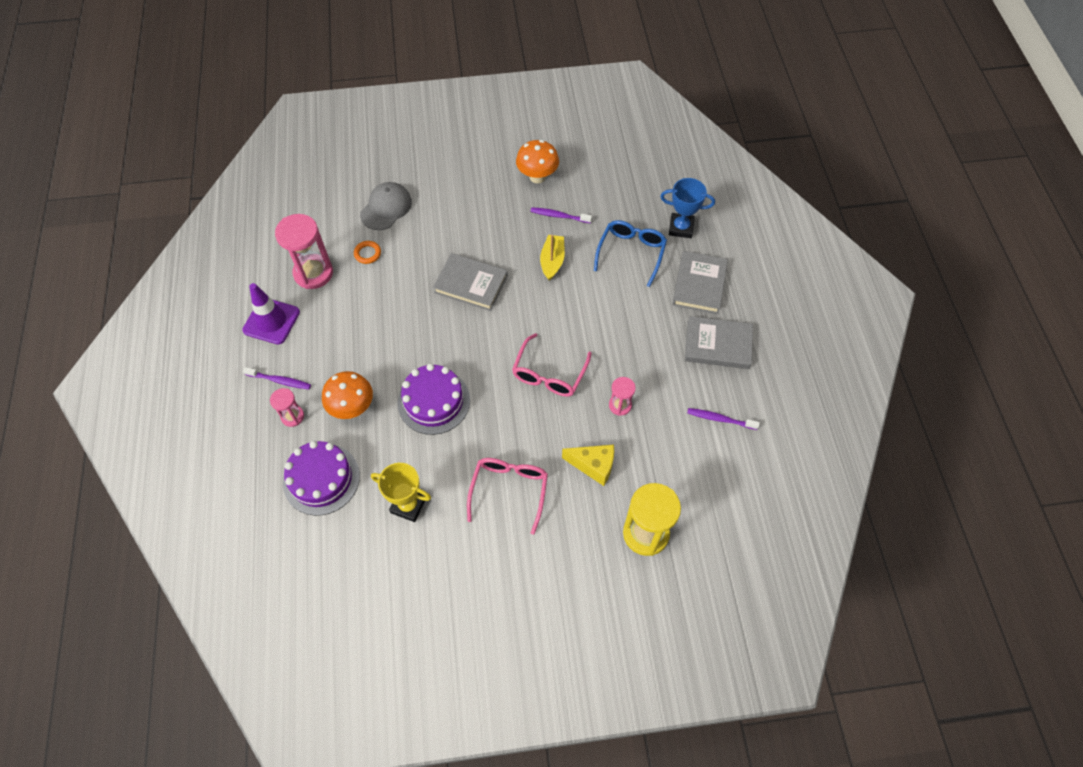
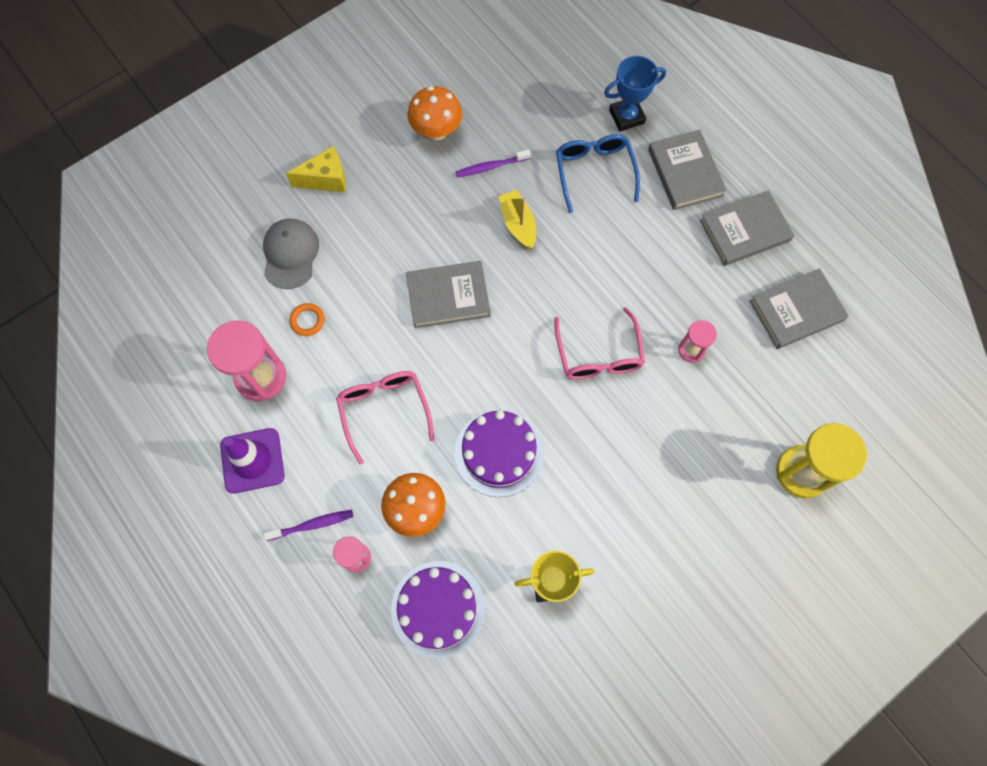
camera: 30 degrees left, 10 degrees up
pink glasses [467,458,548,535] -> pink glasses moved to [336,371,434,465]
yellow cheese [562,445,614,486] -> yellow cheese moved to [286,146,346,192]
purple toothbrush [687,408,760,430] -> grey book [749,268,849,349]

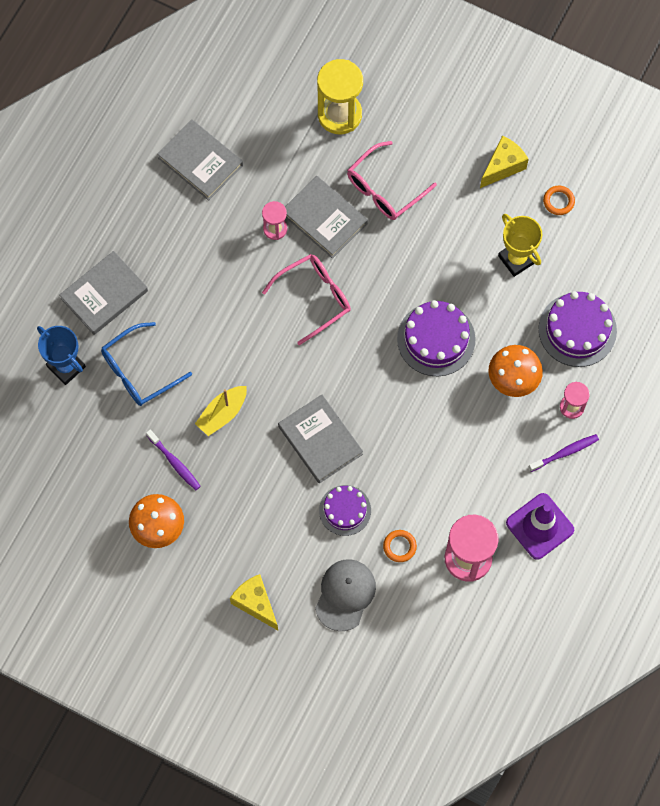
camera: 115 degrees left, 0 degrees up
grey cap [263,218,319,289] -> grey cap turned 135 degrees clockwise [315,559,376,631]
purple toothbrush [263,510,353,541] -> purple toothbrush turned 105 degrees clockwise [528,434,599,472]
pink glasses [336,371,434,465] -> pink glasses moved to [347,141,437,220]
grey book [700,190,794,266] -> grey book moved to [285,176,368,259]
none -> purple cake [319,485,371,536]
none -> yellow cheese [480,135,529,188]
none -> orange ring [543,186,575,215]

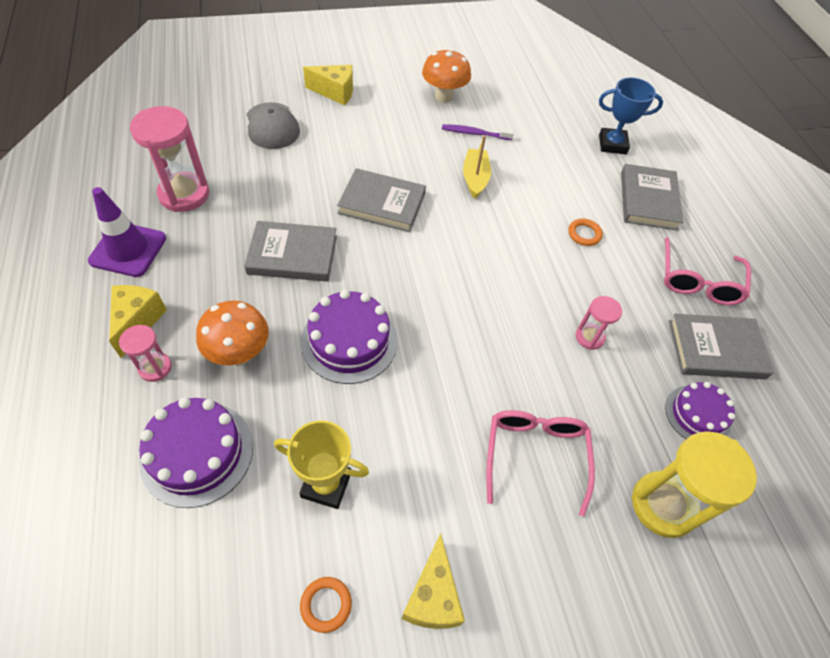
camera: 135 degrees right, 15 degrees down
blue glasses [101,322,192,406] -> none
pink glasses [262,254,351,345] -> pink glasses moved to [664,237,751,305]
grey book [285,176,368,259] -> grey book moved to [244,221,337,282]
purple cake [319,485,371,536] -> purple cake moved to [665,382,735,439]
orange ring [383,530,417,562] -> orange ring moved to [568,219,603,246]
purple toothbrush [528,434,599,472] -> yellow cheese [109,285,167,358]

